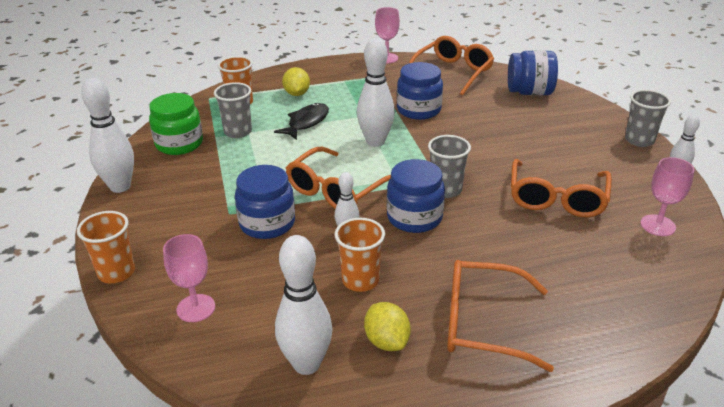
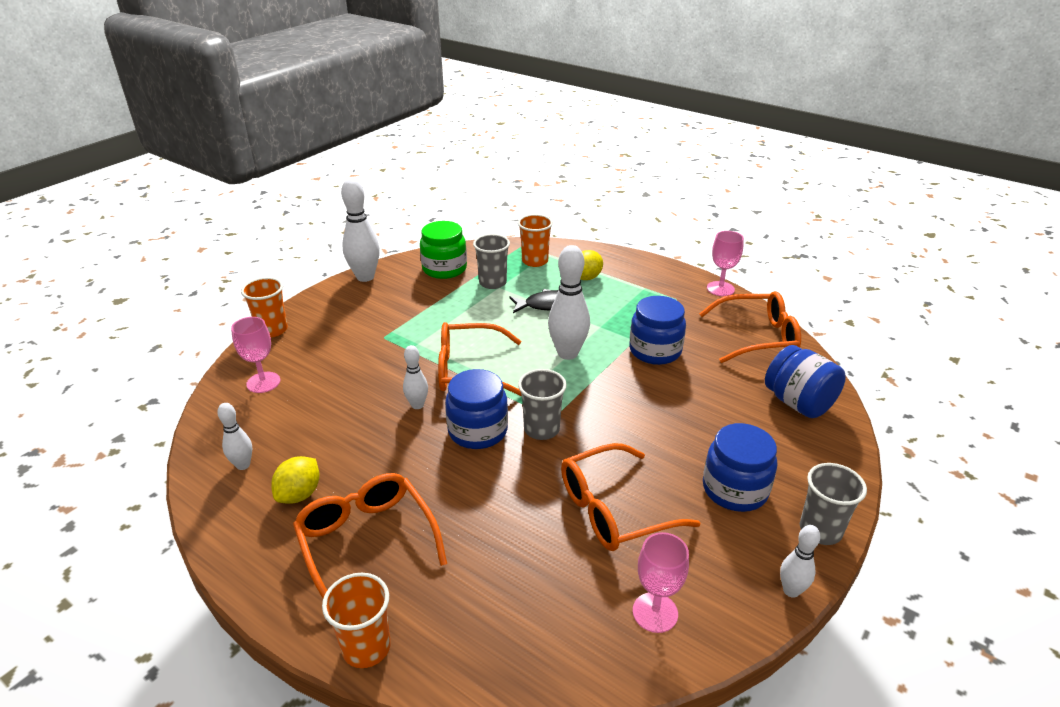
camera: 50 degrees right, 0 degrees up
blue jar [235,165,295,239] -> blue jar moved to [703,423,777,512]
white bowling pin [275,235,333,375] -> white bowling pin [217,403,252,470], size x0.55
orange cup [335,218,385,292] -> orange cup moved to [322,573,391,668]

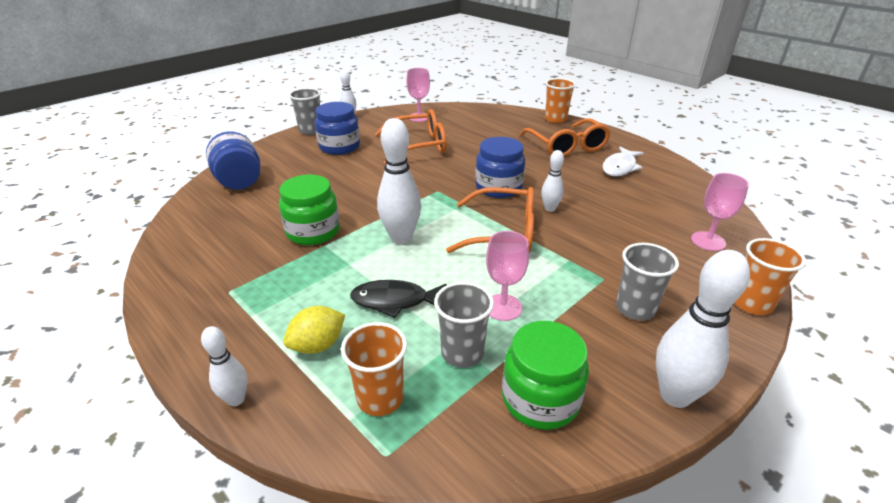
camera: 170 degrees left, 0 degrees up
white bowling pin [217,403,252,470] -> white bowling pin moved to [201,326,247,406]
yellow lemon [271,456,319,503] -> white fish [603,147,644,176]
grey cup [518,369,567,440] -> grey cup moved to [616,243,679,321]
blue jar [629,296,686,365] -> green jar [279,175,340,245]
orange glasses [699,291,801,363] -> none
pink goblet [707,231,744,296] -> pink goblet moved to [486,231,529,321]

